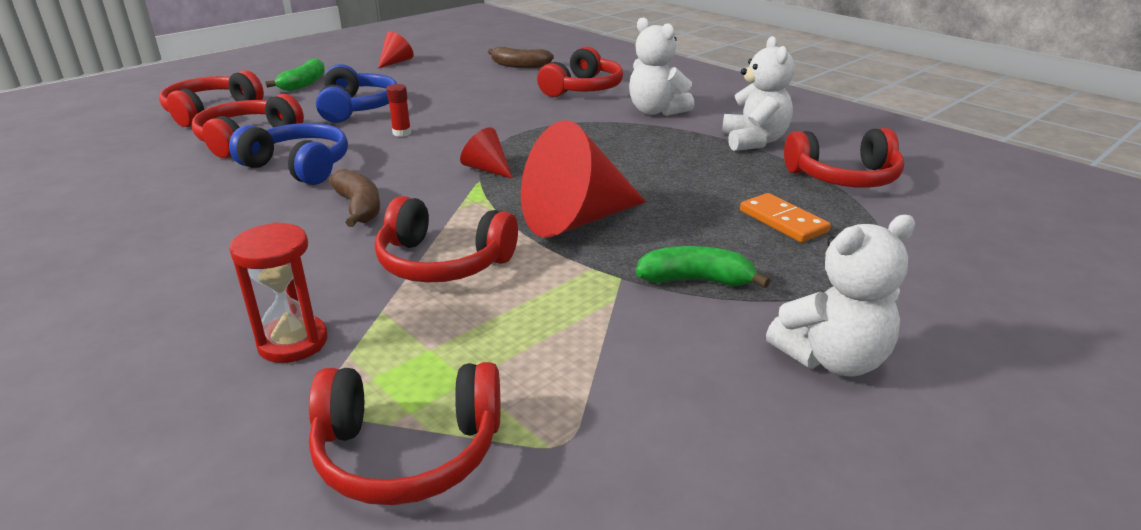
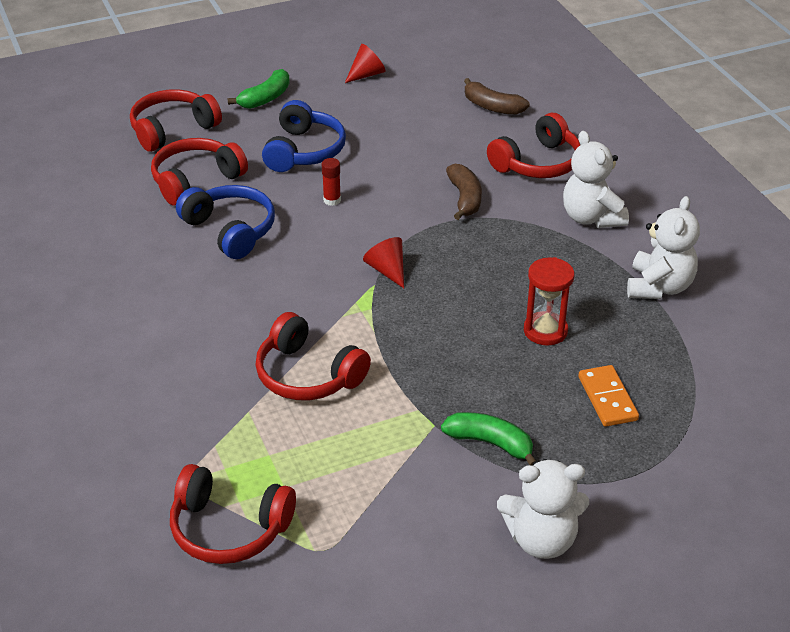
camera: 20 degrees right, 10 degrees up
red hourglass [229,222,328,363] -> red hourglass moved to [524,257,574,345]
brown banana [329,169,380,227] -> brown banana moved to [446,164,482,220]
red cone [521,120,646,237] -> none
red headphones [784,128,904,188] -> none

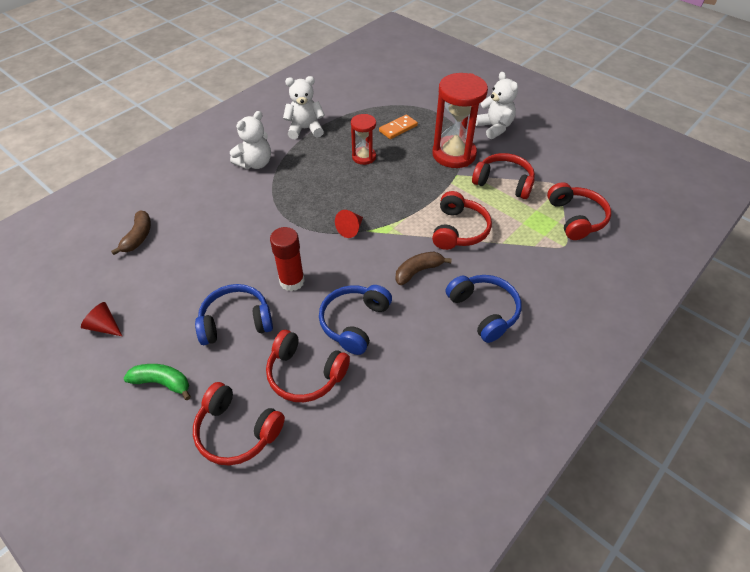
camera: 115 degrees left, 10 degrees up
red glue stick [322,158,341,206] -> red glue stick [270,227,305,291], size x1.91
green banana [441,412,536,465] -> red hourglass [432,73,488,168]
brown banana [446,164,482,220] -> brown banana moved to [395,252,452,285]
red headphones [487,113,580,178] -> red headphones moved to [472,153,535,199]
none -> blue headphones [446,275,522,343]

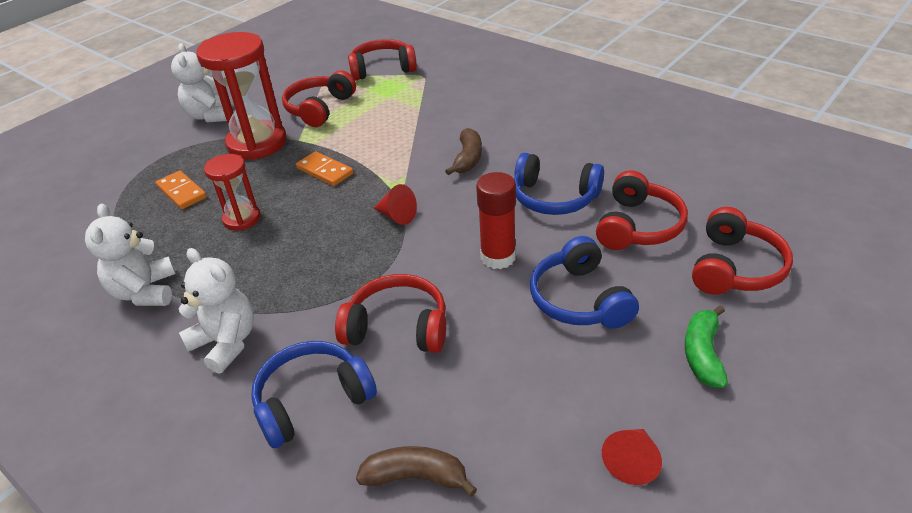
camera: 90 degrees left, 10 degrees down
brown banana [395,252,452,285] -> brown banana turned 135 degrees counterclockwise [445,128,482,175]
red headphones [432,191,492,250] -> red headphones moved to [335,274,446,353]
blue headphones [446,275,522,343] -> blue headphones moved to [251,341,377,448]
white teddy bear [475,72,518,139] -> white teddy bear turned 75 degrees counterclockwise [171,43,231,122]
none -> orange domino [296,151,353,186]

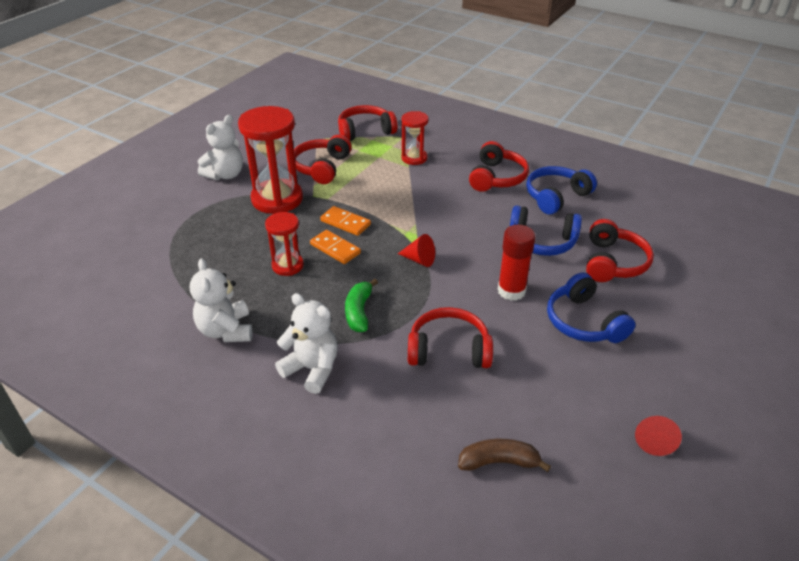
camera: 10 degrees left, 0 degrees up
orange domino [156,171,207,209] -> orange domino moved to [310,230,361,264]
white teddy bear [171,43,231,122] -> white teddy bear turned 120 degrees counterclockwise [198,115,243,180]
blue headphones [251,341,377,448] -> blue headphones moved to [526,166,597,215]
brown banana [445,128,482,175] -> none
green banana [685,305,728,388] -> green banana moved to [345,279,378,332]
red headphones [692,207,793,295] -> red headphones moved to [469,141,529,192]
none -> red hourglass [401,111,429,165]

